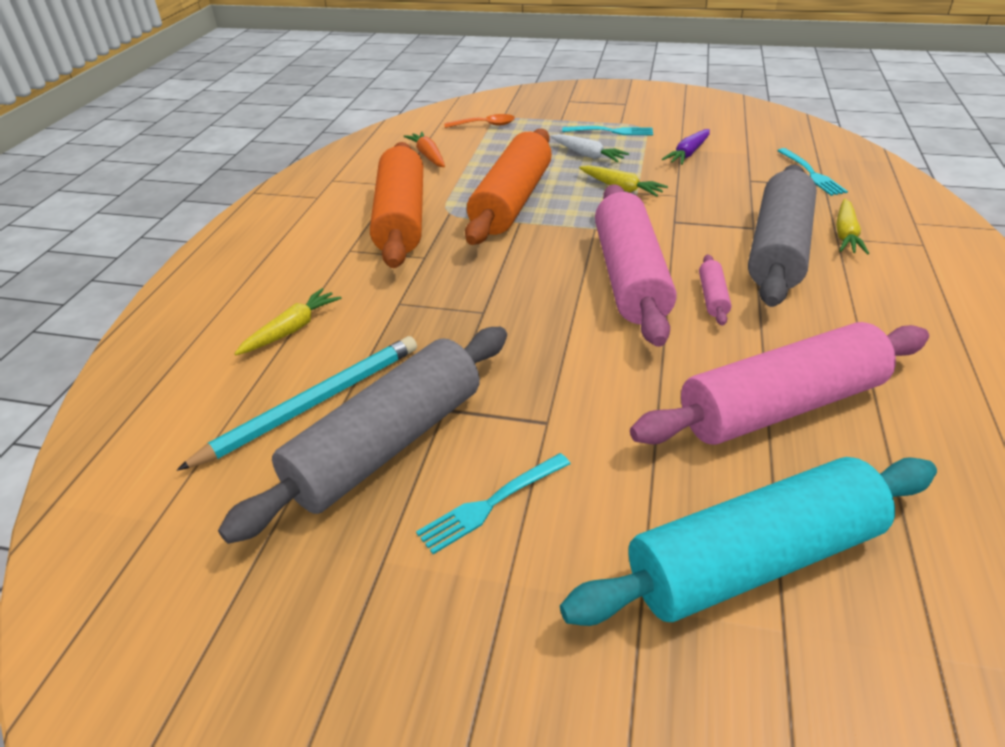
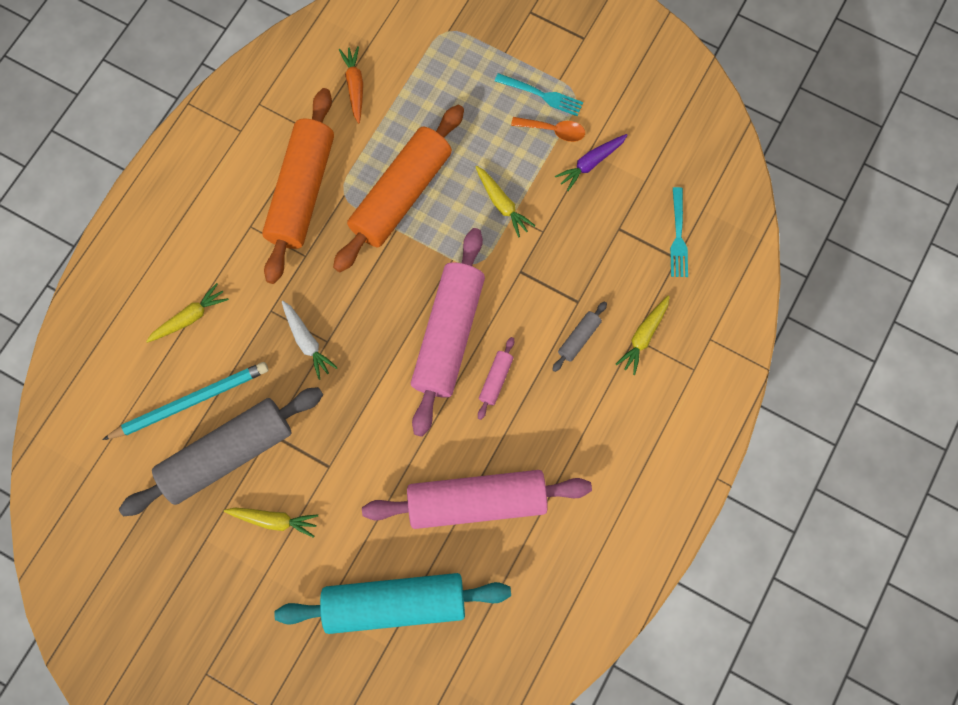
camera: 15 degrees right, 35 degrees up
turquoise fork [416,453,570,554] -> yellow carrot [224,508,318,538]
orange spoon [444,114,515,128] -> orange spoon moved to [511,117,585,142]
white carrot [551,134,629,162] -> white carrot moved to [282,301,338,380]
grey rolling pin [748,165,817,307] -> grey rolling pin [552,301,607,372], size x0.41

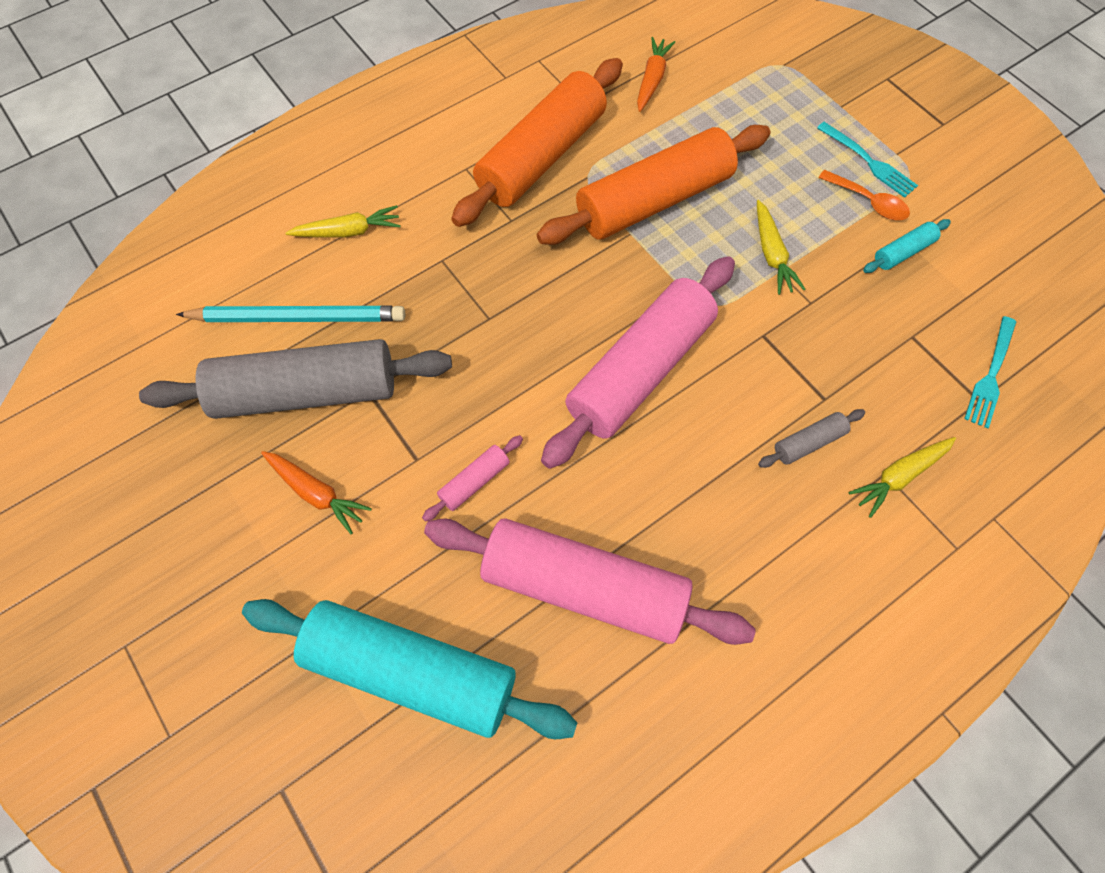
camera: 25 degrees right, 10 degrees down
yellow carrot [224,508,318,538] -> orange carrot [261,451,372,535]
white carrot [282,301,338,380] -> none
pink rolling pin [478,337,514,420] -> pink rolling pin moved to [422,435,523,522]
purple carrot [555,134,628,191] -> turquoise rolling pin [863,219,951,273]

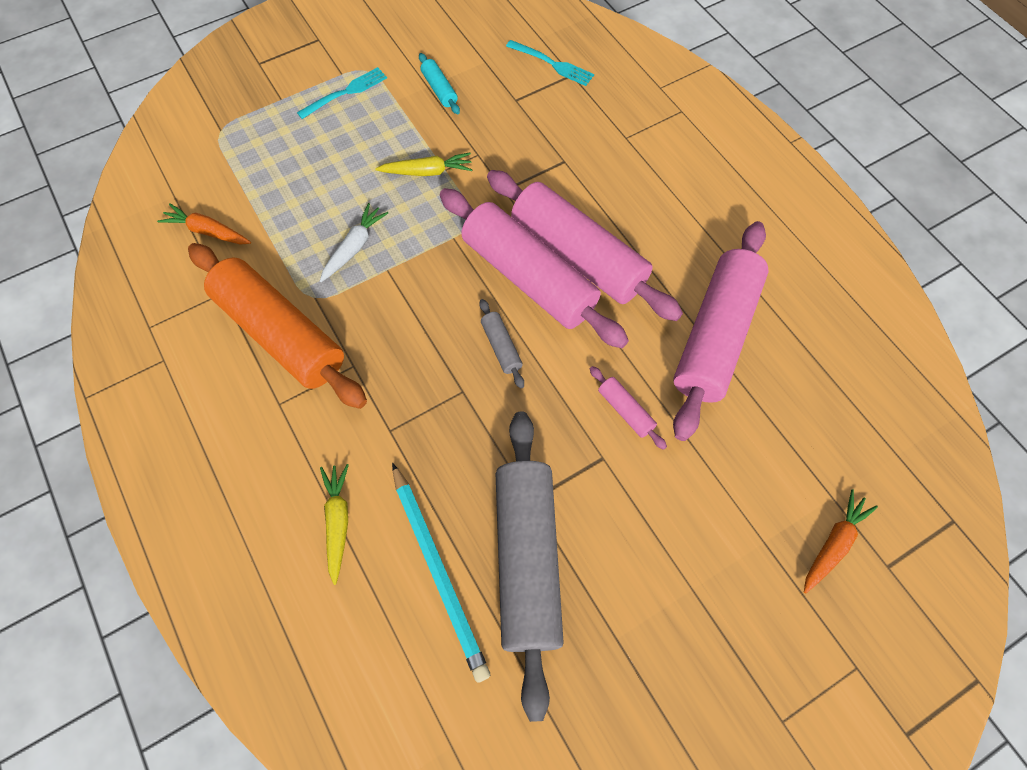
camera: 85 degrees left, 0 degrees up
turquoise pencil [176,306,405,322] -> turquoise pencil turned 150 degrees clockwise [392,463,490,683]
turquoise rolling pin [242,599,578,739] -> none
orange carrot [261,451,372,535] -> orange carrot moved to [804,489,878,594]
orange rolling pin [537,125,770,245] -> white carrot [320,203,388,282]
grey rolling pin [758,409,865,468] -> grey rolling pin moved to [479,299,524,388]
orange spoon [818,170,910,220] -> none
yellow carrot [849,437,956,518] -> none
none -> pink rolling pin [487,170,683,321]

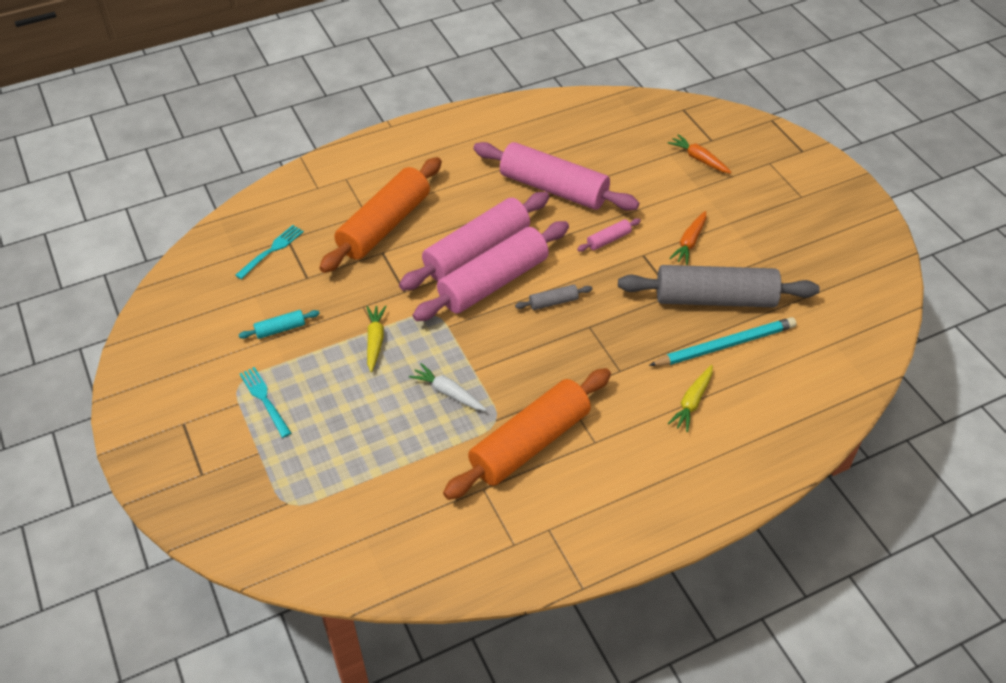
camera: 85 degrees left, 15 degrees down
orange carrot [157,204,251,244] -> orange carrot moved to [669,211,706,265]
yellow carrot [320,464,349,585] -> yellow carrot turned 60 degrees counterclockwise [668,365,713,432]
none -> orange rolling pin [319,157,442,273]

